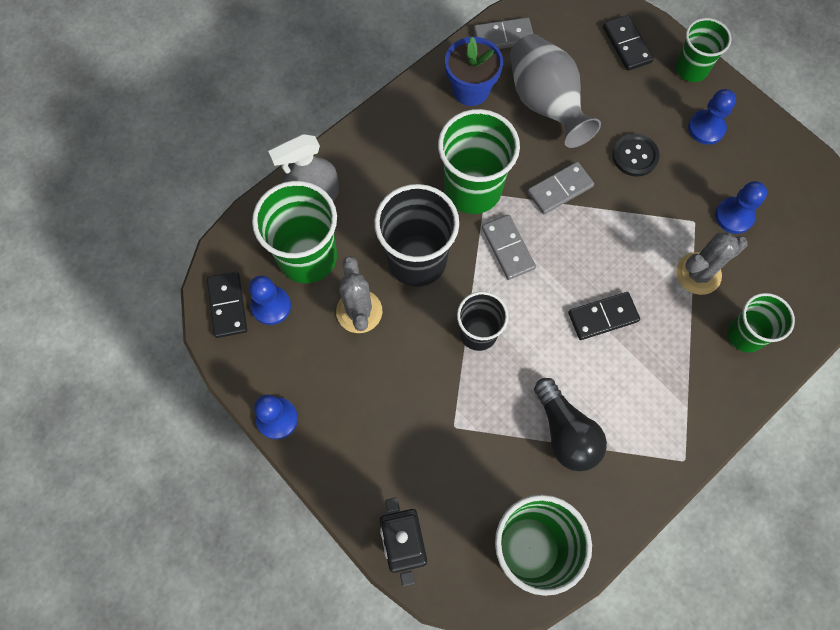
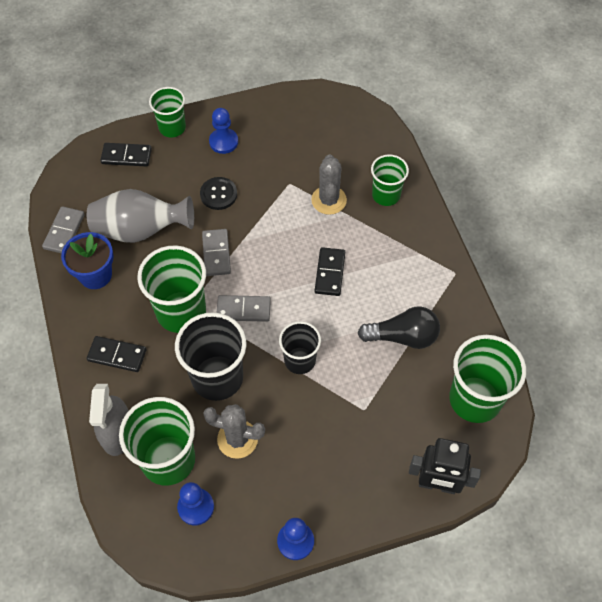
camera: 65 degrees left, 10 degrees down
black domino [207,272,247,338] -> black domino moved to [87,336,147,372]
blue pawn [715,181,767,234] -> none

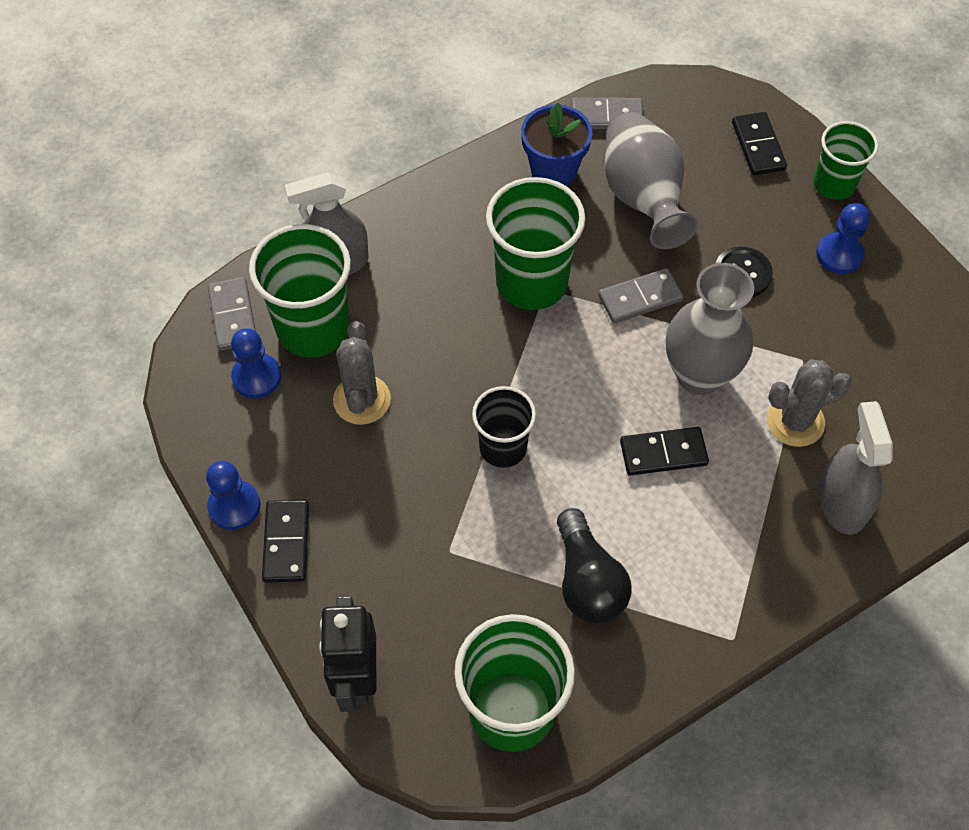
camera: 75 degrees right, 0 degrees up
black domino [87,336,147,372] -> black domino moved to [262,500,309,582]
black cup [175,312,247,401] -> none
grey domino [217,295,271,322] -> grey domino moved to [208,277,256,351]
green cup [371,154,409,206] -> grey spray bottle [818,401,893,535]
none -> grey vase [666,263,754,395]

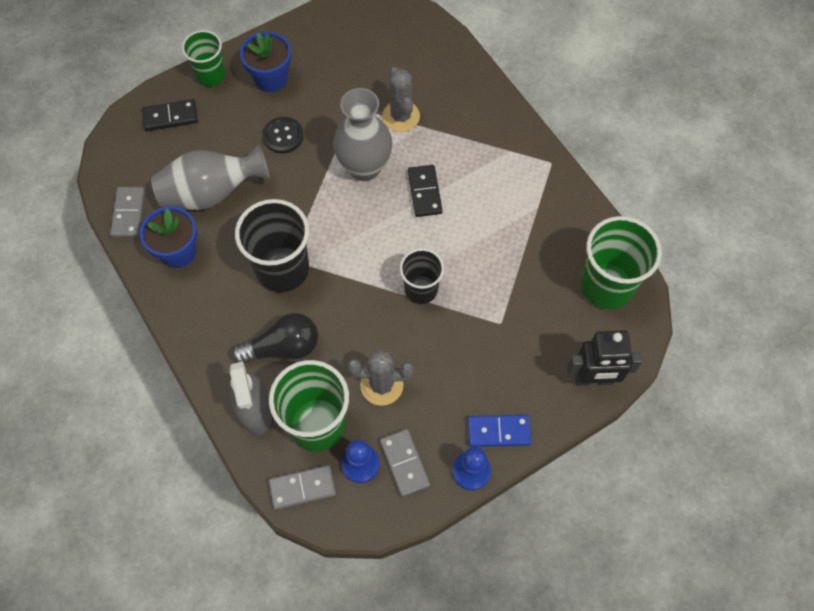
camera: 90 degrees left, 5 degrees up
black domino [262,500,309,582] -> blue domino [468,415,531,447]
green cup [486,177,585,310] -> black cup [235,199,309,292]
black light bulb [557,508,631,624] -> black light bulb moved to [232,313,318,363]
grey domino [598,268,683,324] -> grey domino moved to [380,429,430,497]
blue pawn [816,203,870,274] -> blue flower pot [240,31,291,92]
grey spray bottle [818,401,893,535] -> none

